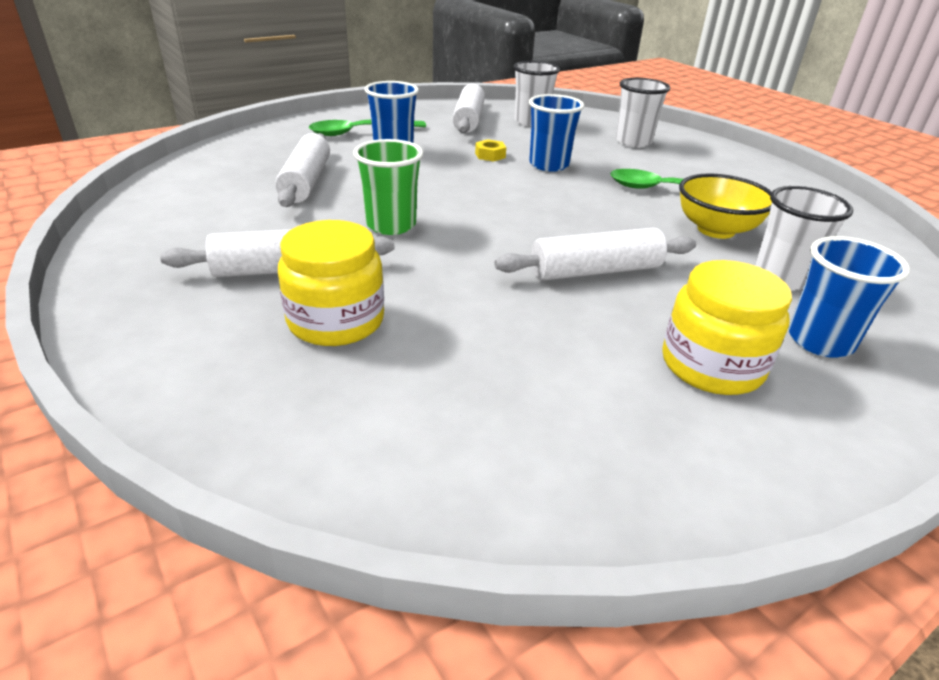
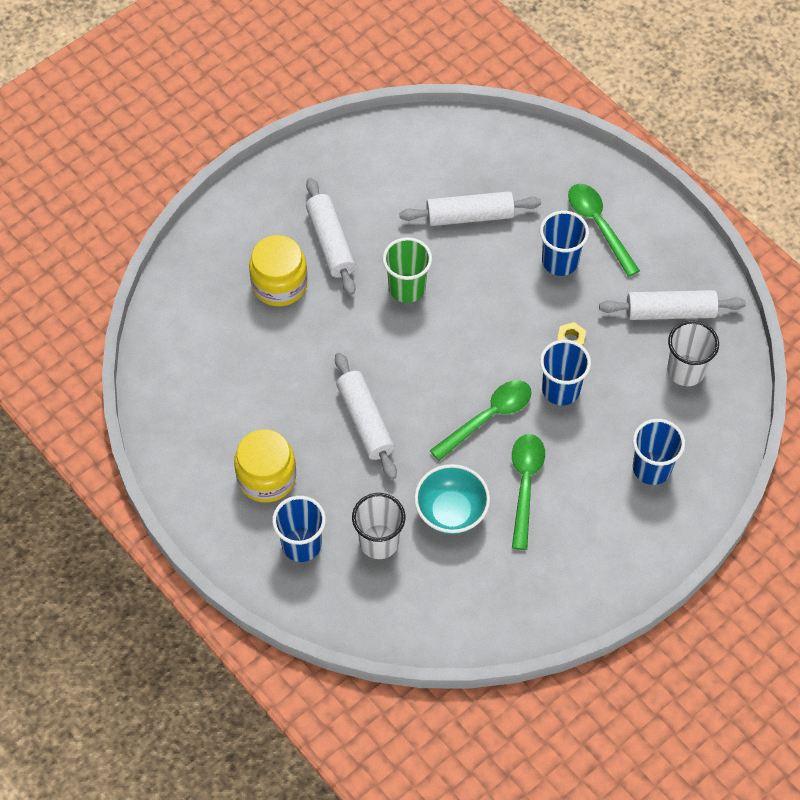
camera: 85 degrees right, 25 degrees up
white cup [616,78,670,148] -> blue cup [633,419,685,485]
yellow bowl [679,173,772,239] -> turquoise bowl [414,464,490,534]
none -> green spoon [430,380,532,461]

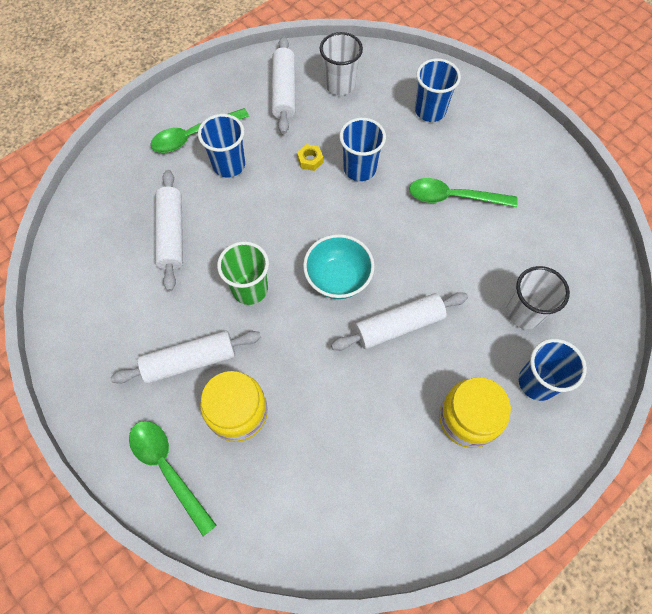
camera: 90 degrees left, 5 degrees up
turquoise bowl [414,464,490,534] -> turquoise bowl moved to [303,234,374,299]
green spoon [430,380,532,461] -> green spoon moved to [129,421,217,536]

